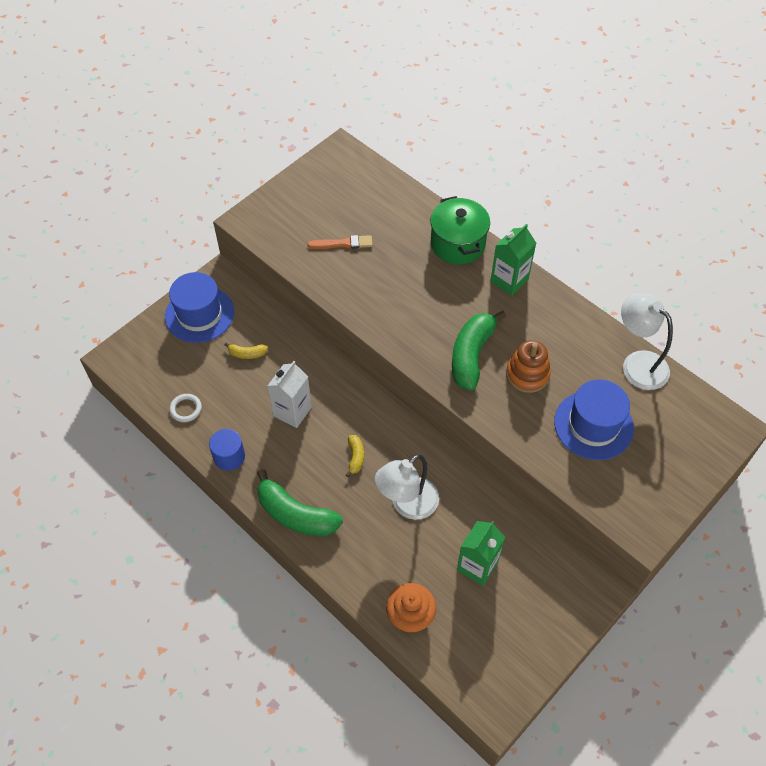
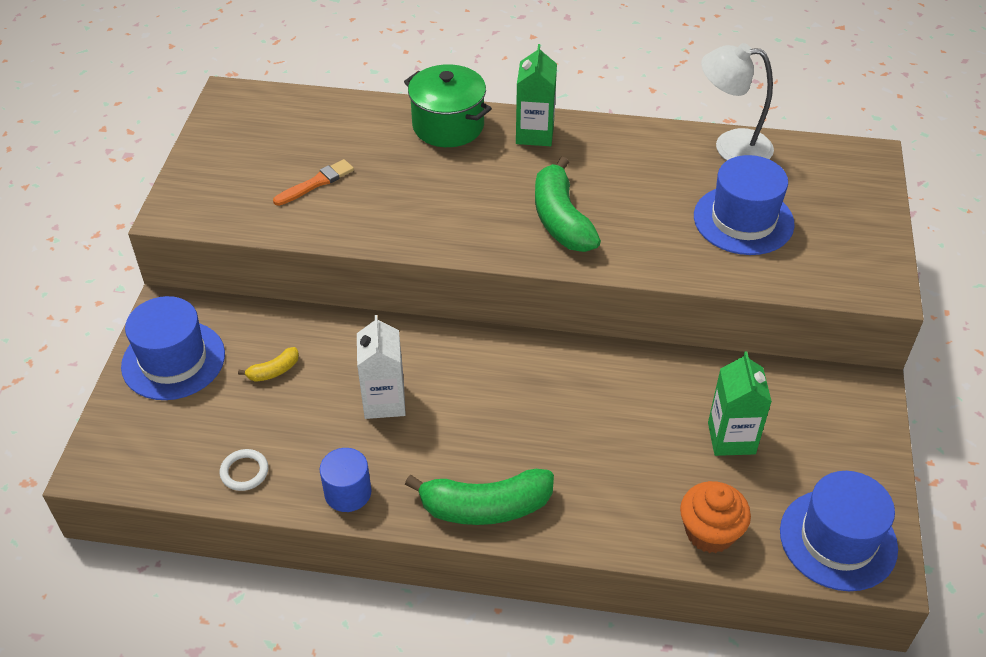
camera: 35 degrees left, 10 degrees down
yellow banana [346,435,364,477] -> none
white lamp [375,454,439,520] -> none
orange stacking toy [506,340,551,393] -> none
none -> blue hat [780,471,898,591]

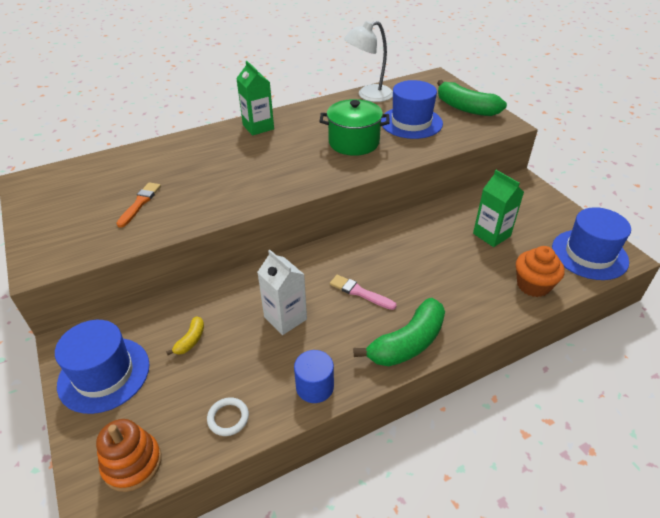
camera: 35 degrees left, 5 degrees down
green pot [404,64,492,147] -> green pot moved to [319,99,390,156]
green banana [535,157,601,252] -> green banana moved to [437,80,507,116]
none -> orange stacking toy [96,419,162,492]
none -> pink brush [330,275,397,310]

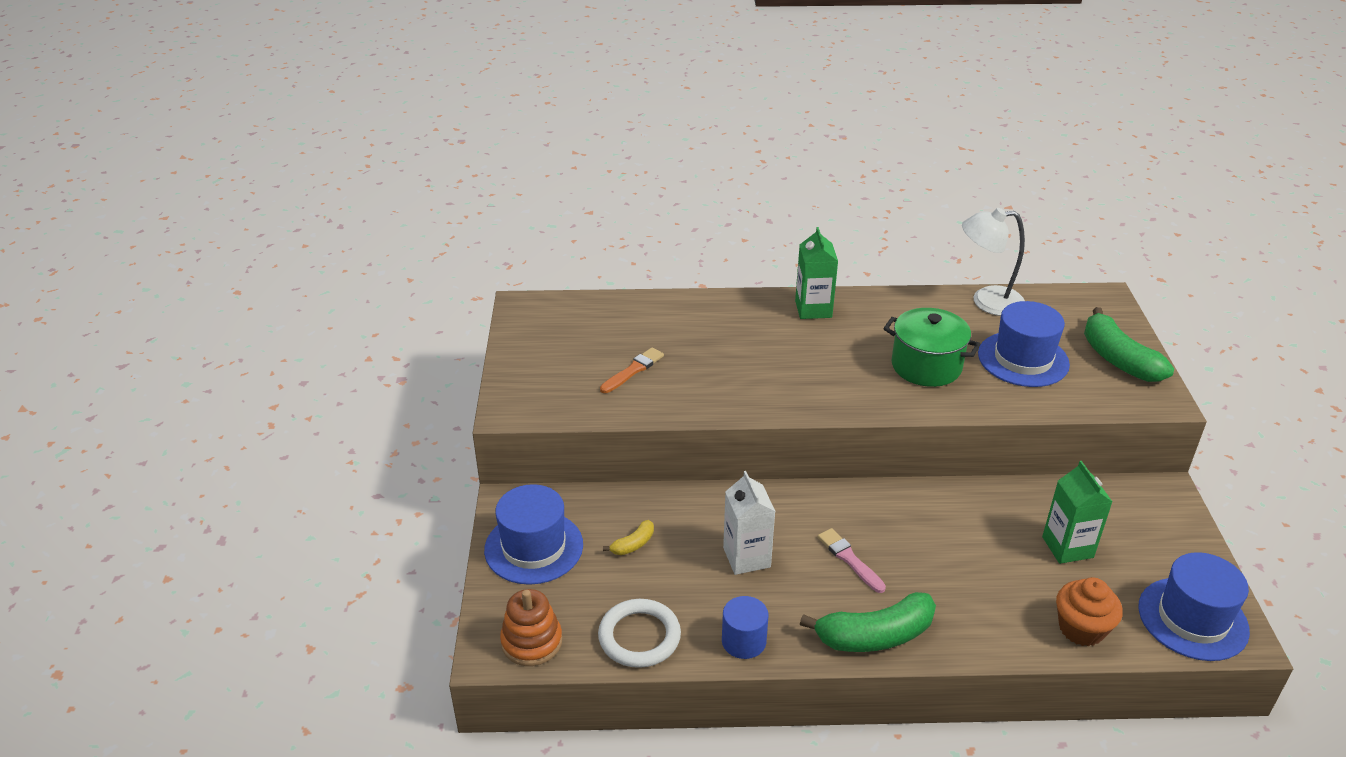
camera: 25 degrees right, 5 degrees down
white ring [207,397,249,436] -> white ring [598,599,681,668], size x1.77

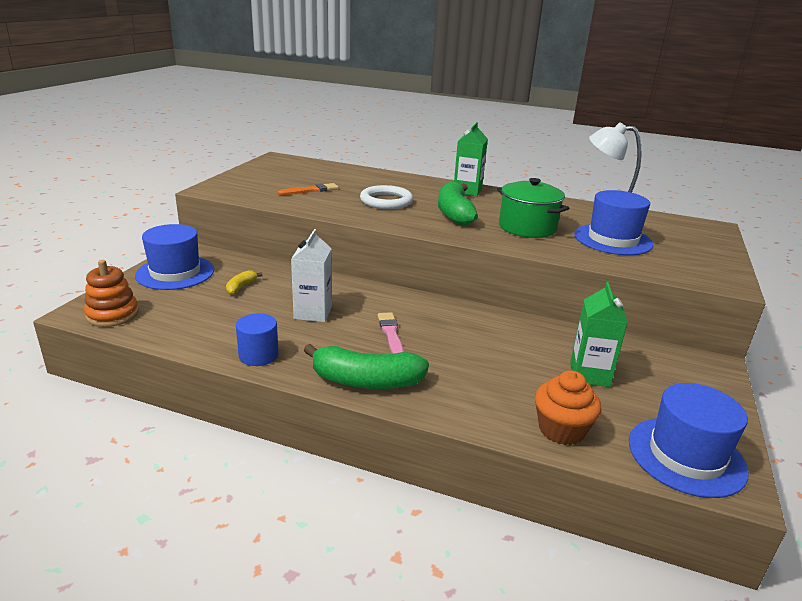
camera: 20 degrees right, 10 degrees down
white ring [598,599,681,668] -> white ring moved to [360,185,413,209]
yellow banana [603,520,654,555] -> yellow banana turned 135 degrees clockwise [226,270,263,295]
green banana [1084,307,1174,382] -> green banana moved to [438,181,478,226]

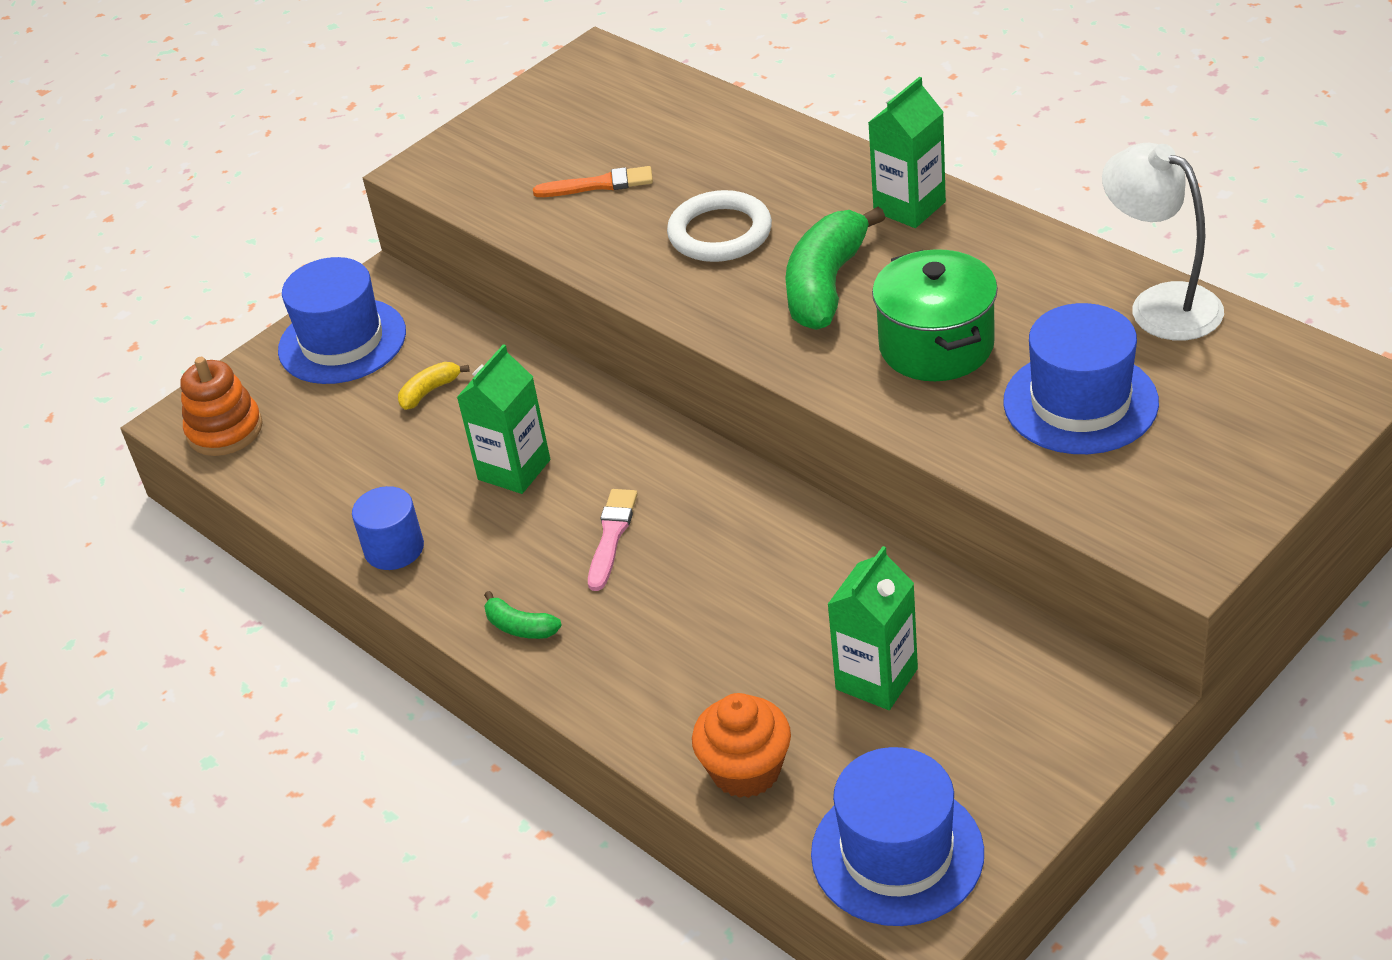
camera: 30 degrees right, 15 degrees up
white carton [291,229,332,322] -> green carton [457,344,550,494]
green banana [303,344,429,389] -> green banana [484,591,562,639], size x0.47

